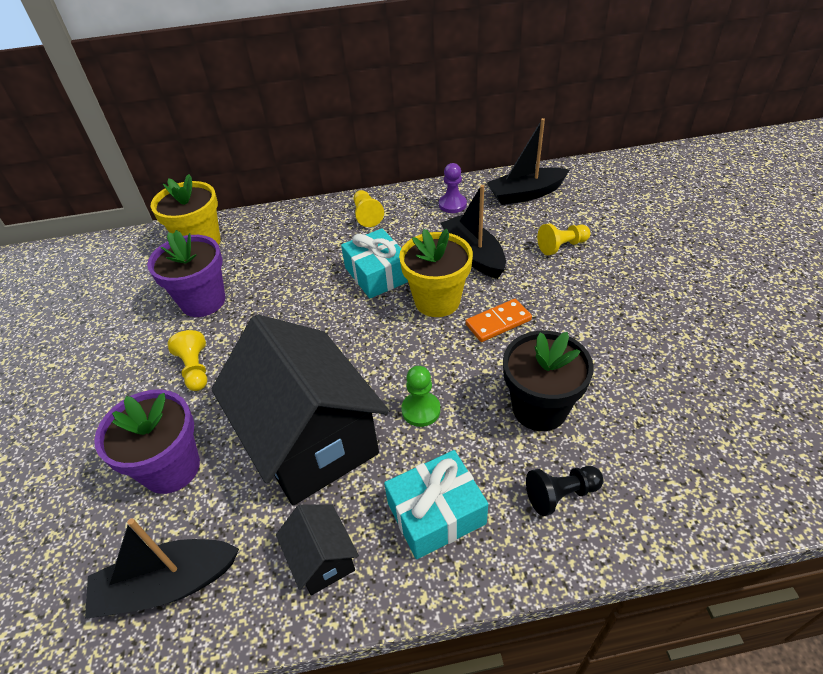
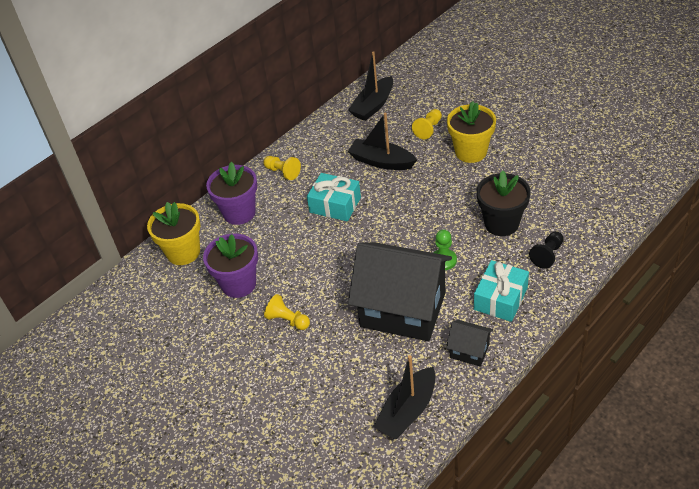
camera: 35 degrees left, 0 degrees up
purple flower pot [94,389,200,494] -> purple flower pot moved to [206,162,257,225]
yellow flower pot [399,229,473,317] -> yellow flower pot moved to [447,101,496,163]
purple pawn [439,163,467,213] -> none
orange domino [465,299,532,342] -> none

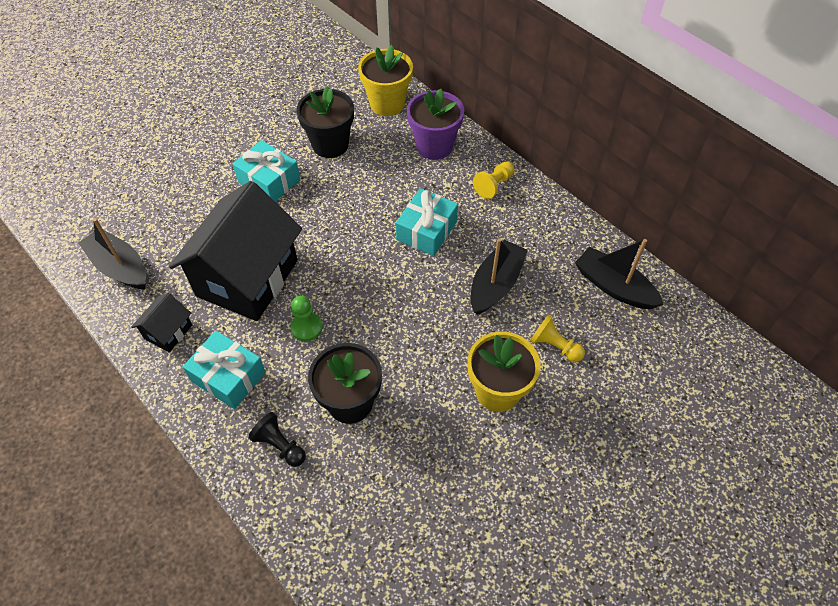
camera: 90 degrees right, 10 degrees up
purple flower pot [203,234,258,298] -> black flower pot [296,86,354,158]
yellow pawn [264,294,310,330] -> turquoise gift [233,140,300,202]

